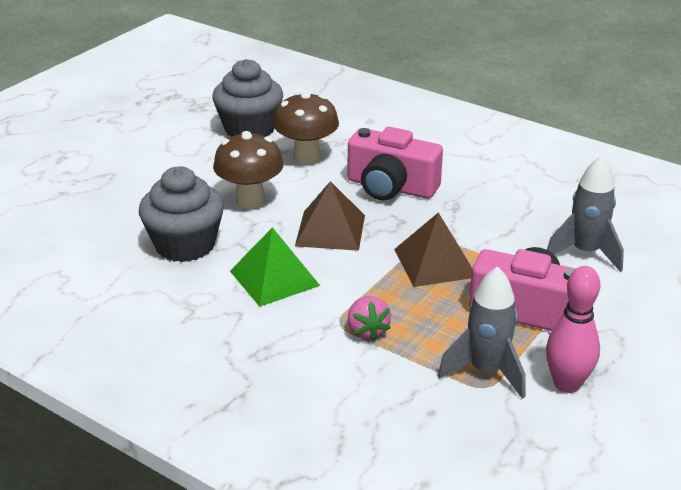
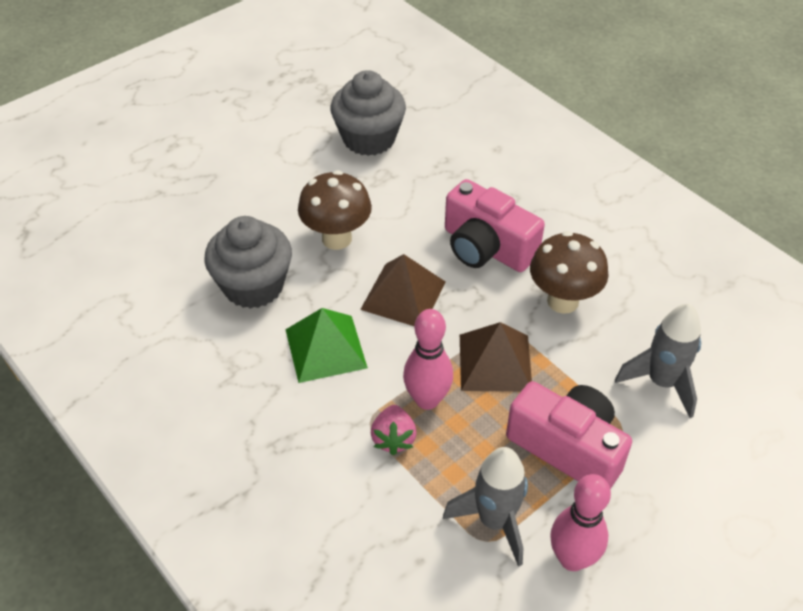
camera: 15 degrees right, 15 degrees up
brown mushroom [273,92,339,165] -> brown mushroom moved to [530,231,609,314]
none -> pink bowling pin [403,309,453,410]

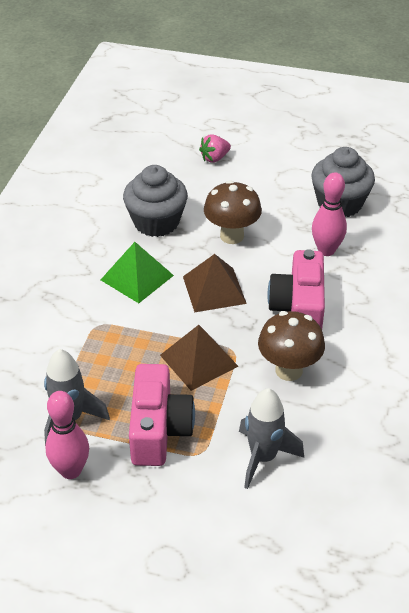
camera: 55 degrees right, 5 degrees down
pink strawberry [371,405,417,455] -> pink strawberry moved to [199,135,231,163]
pink bowling pin [403,309,453,410] -> pink bowling pin moved to [312,172,347,256]

